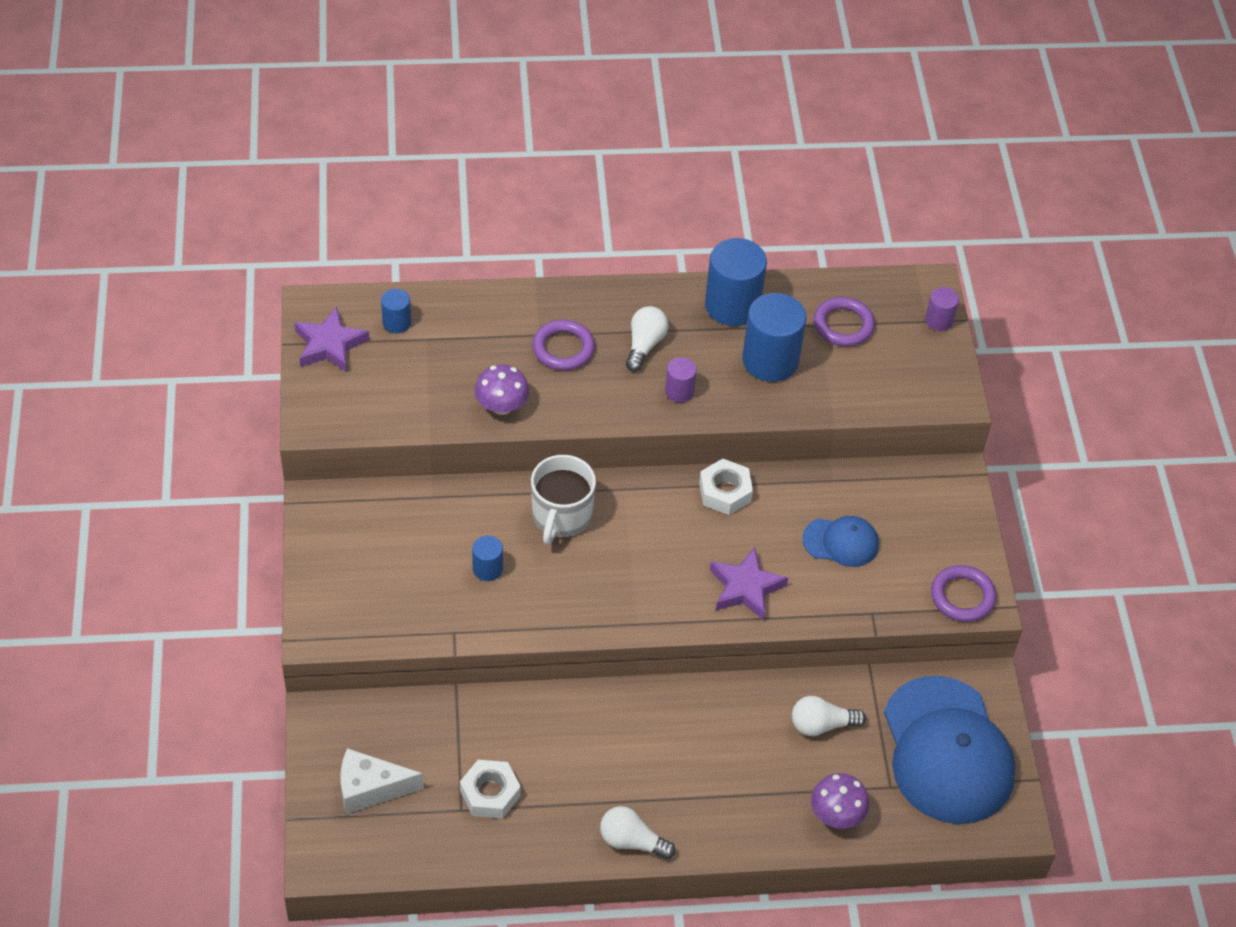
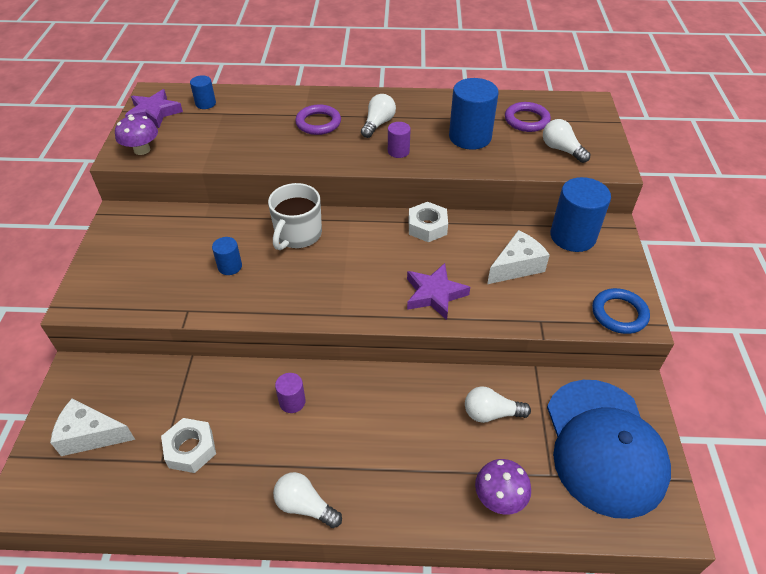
camera: 10 degrees right, 5 degrees down
purple mushroom [475,364,529,415] -> purple mushroom moved to [115,114,158,155]
blue cylinder [705,238,767,326] -> blue cylinder moved to [550,177,611,252]
blue cap [802,516,879,567] -> white cheese [487,230,550,284]
purple cylinder [925,287,959,331] -> purple cylinder moved to [275,373,306,413]
purple ring [931,565,996,622] -> blue ring [592,288,650,334]
none -> white light bulb [543,119,590,163]

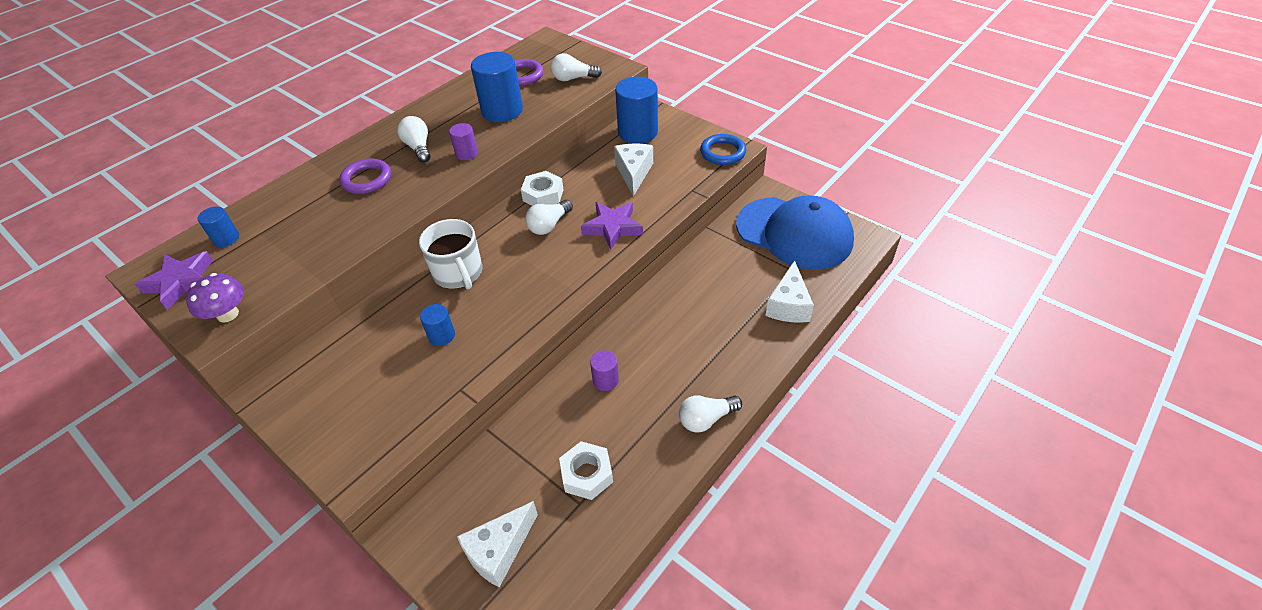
camera: 50 degrees left, 0 degrees up
white light bulb [465,386,531,423] -> white light bulb moved to [525,200,573,235]
purple mushroom [475,459,531,515] -> white cheese [765,261,814,323]

